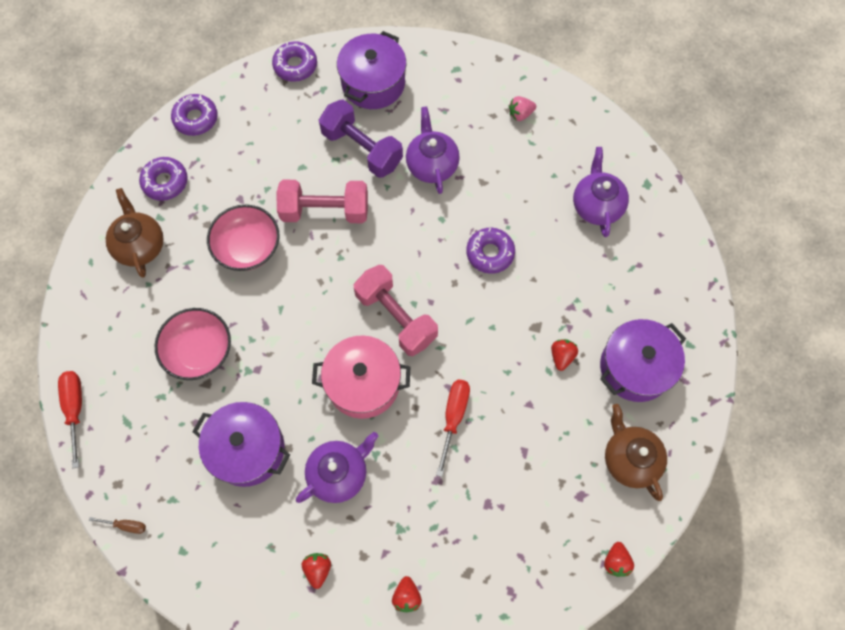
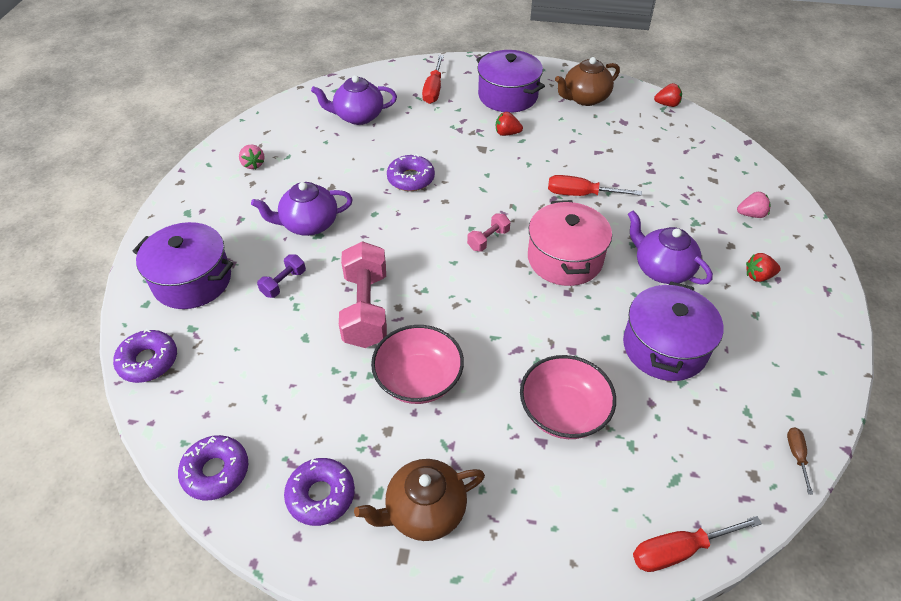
camera: 95 degrees left, 20 degrees down
purple dumbbell [319,100,403,178] -> purple dumbbell [257,254,306,298], size x0.49
pink dumbbell [354,265,438,356] -> pink dumbbell [467,213,511,252], size x0.49
red strawberry [392,576,422,612] -> pink strawberry [737,192,771,218]
none -> red screwdriver [422,55,444,104]

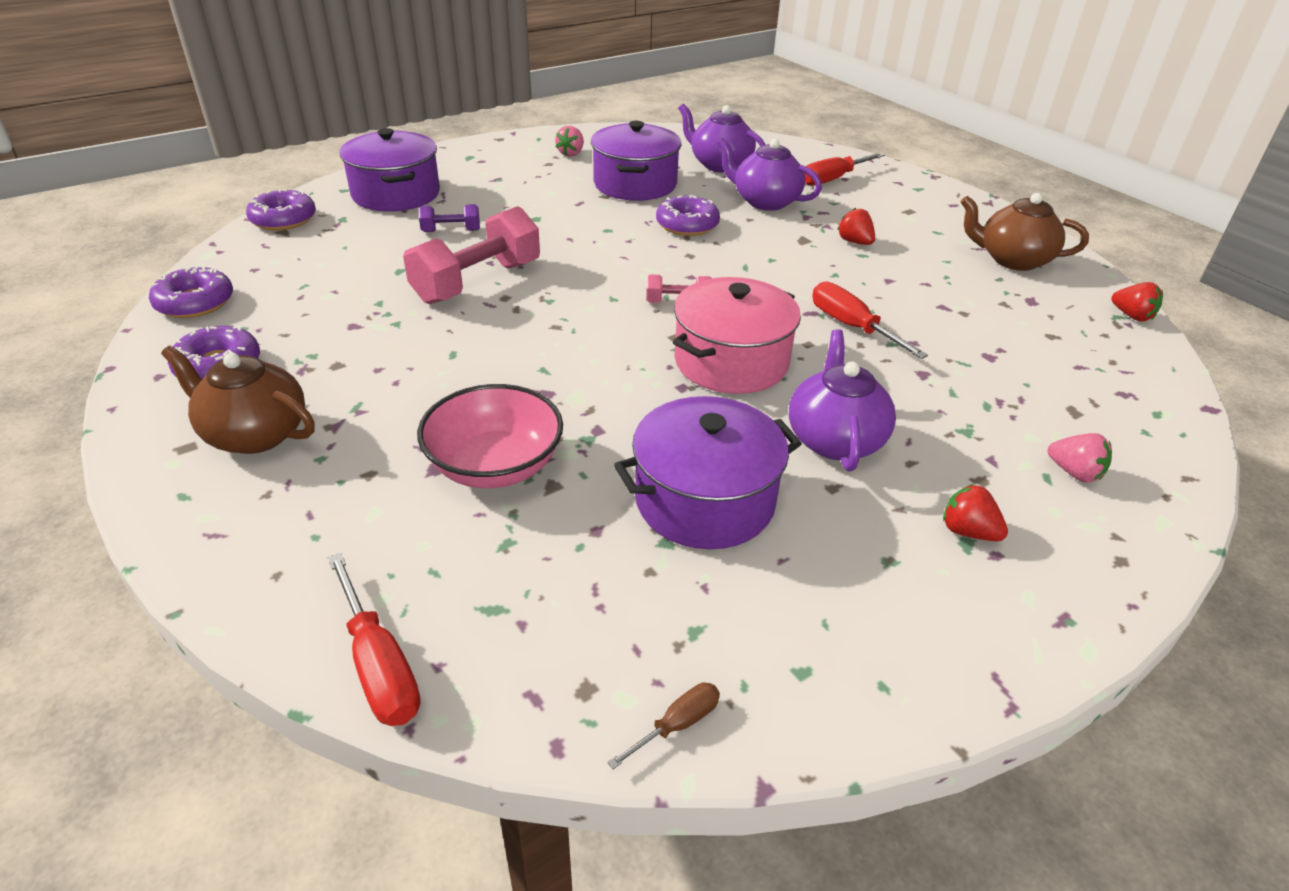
camera: 45 degrees right, 10 degrees down
purple teapot [251,182,353,236] -> purple teapot moved to [717,138,822,211]
pink bowl [371,325,464,404] -> none
purple pot [476,50,545,113] -> purple pot moved to [591,121,682,201]
red screwdriver [633,516,762,572] -> red screwdriver turned 150 degrees counterclockwise [328,553,420,726]

